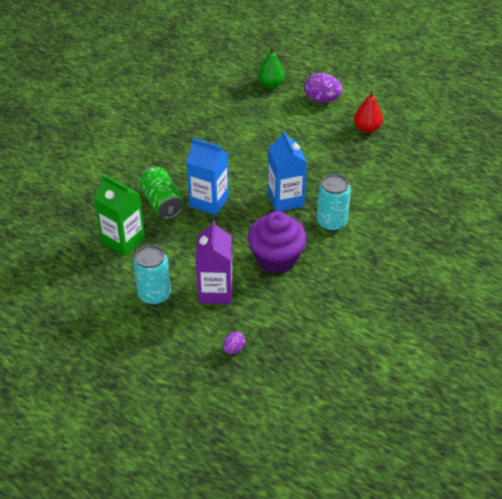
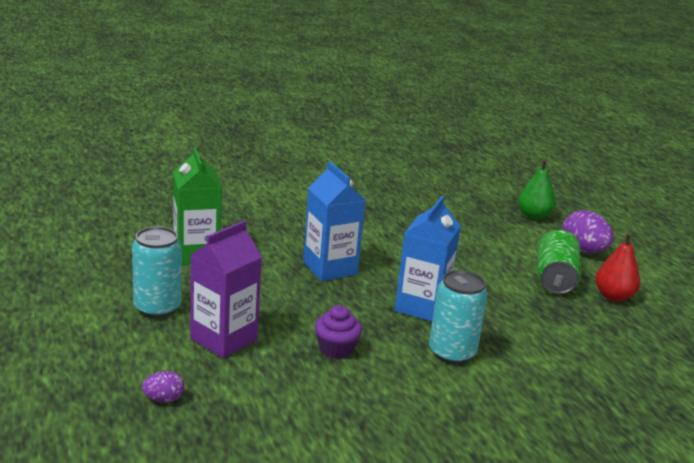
camera: 35 degrees right, 20 degrees down
green can [139,166,183,219] -> green can moved to [538,230,582,294]
purple cupcake [248,211,307,274] -> purple cupcake [315,305,362,359], size x0.54

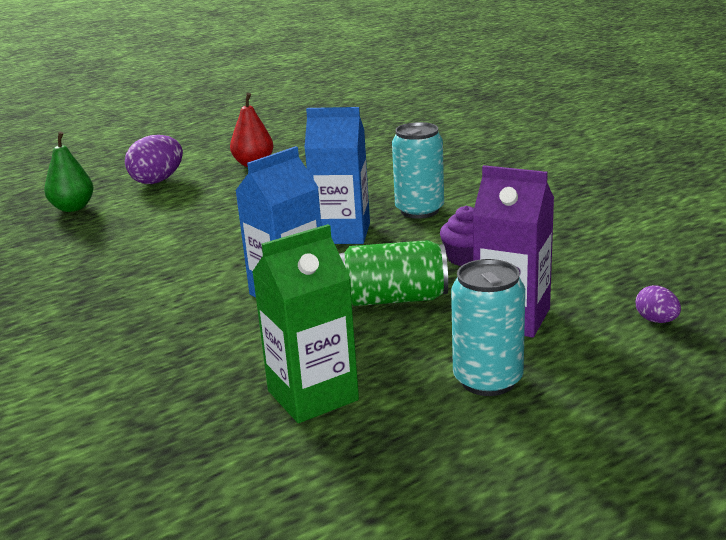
camera: 100 degrees left, 0 degrees up
green can [538,230,582,294] -> green can moved to [339,240,448,306]

